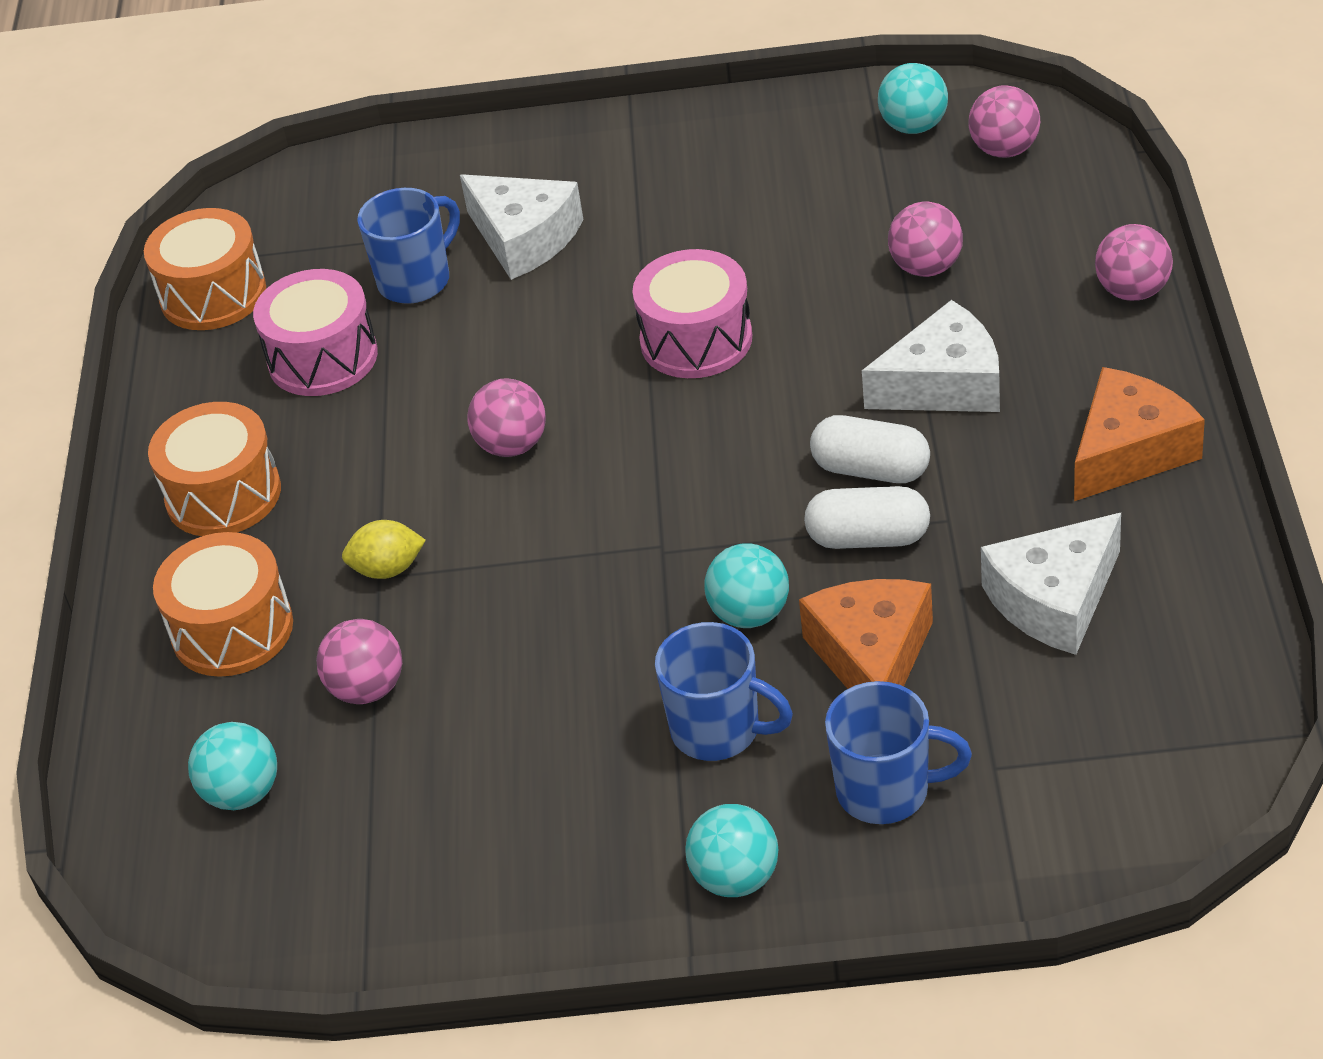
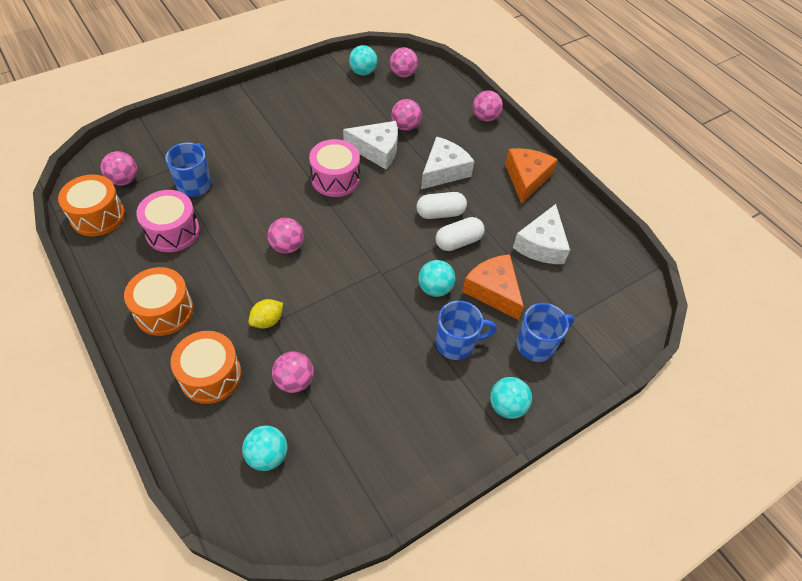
camera: 40 degrees left, 10 degrees up
white cheese [460,174,583,280] -> white cheese moved to [343,121,398,169]
none -> pink ball [101,151,137,186]

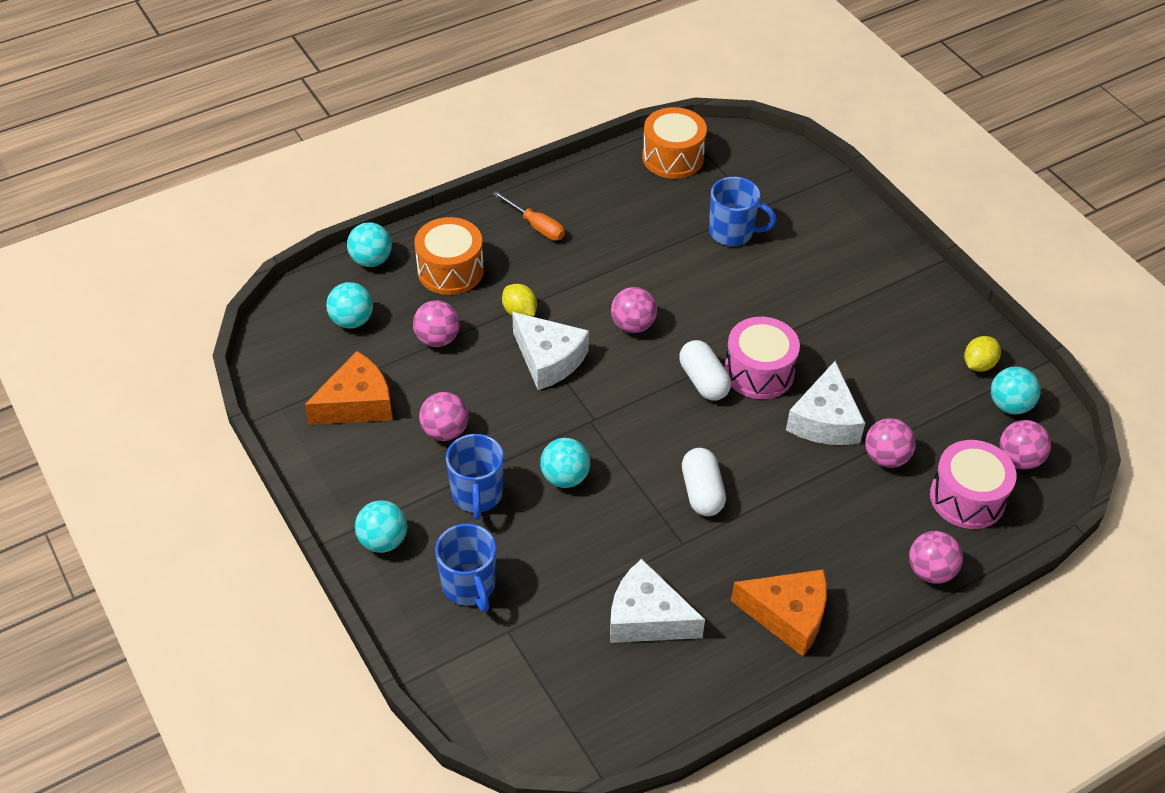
camera: 95 degrees right, 5 degrees down
pink ball [101,151,137,186] -> pink ball moved to [419,392,468,441]
orange drum [124,267,193,336] -> orange screwdriver [493,191,565,240]
pink drum [136,190,200,252] -> pink drum moved to [930,440,1016,529]
white cheese [421,136,474,189] -> white cheese moved to [512,312,589,390]
white capsule [436,217,485,251] -> white capsule moved to [679,340,731,400]
orange cheese [462,254,524,320] -> orange cheese moved to [305,351,393,425]
none -> turquoise ball [347,222,392,267]
none -> yellow lemon [964,336,1001,372]

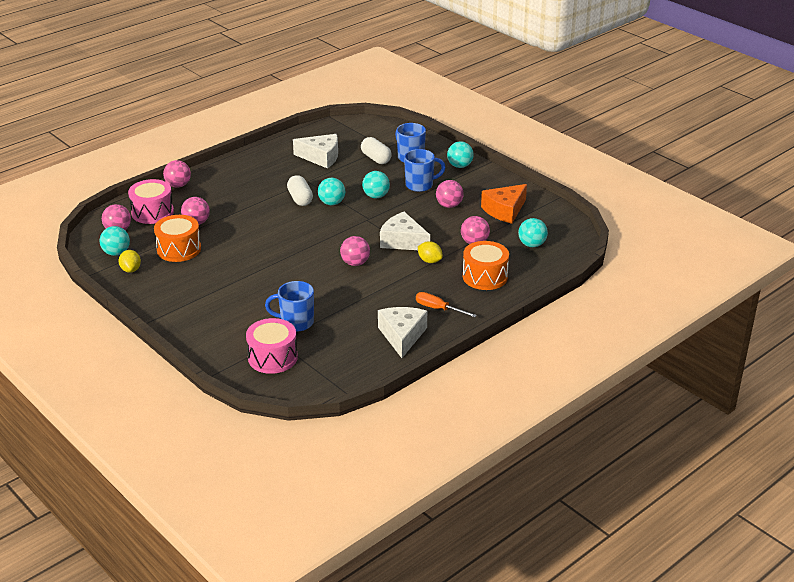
camera: 170 degrees right, 15 degrees down
turquoise ball [347,222,392,267] -> turquoise ball moved to [318,178,345,205]
blue mug [446,434,504,520] -> blue mug turned 90 degrees clockwise [404,149,446,192]
orange drum [642,107,707,179] -> orange drum moved to [154,215,201,262]
white capsule [679,340,731,400] -> white capsule moved to [361,137,392,164]
pink drum [725,317,800,399] -> pink drum moved to [246,318,298,374]
orange cheese [731,569,827,656] -> none
white cheese [786,361,865,445] -> white cheese moved to [378,307,427,358]
yellow lemon [964,336,1001,372] -> yellow lemon turned 45 degrees counterclockwise [119,250,141,273]

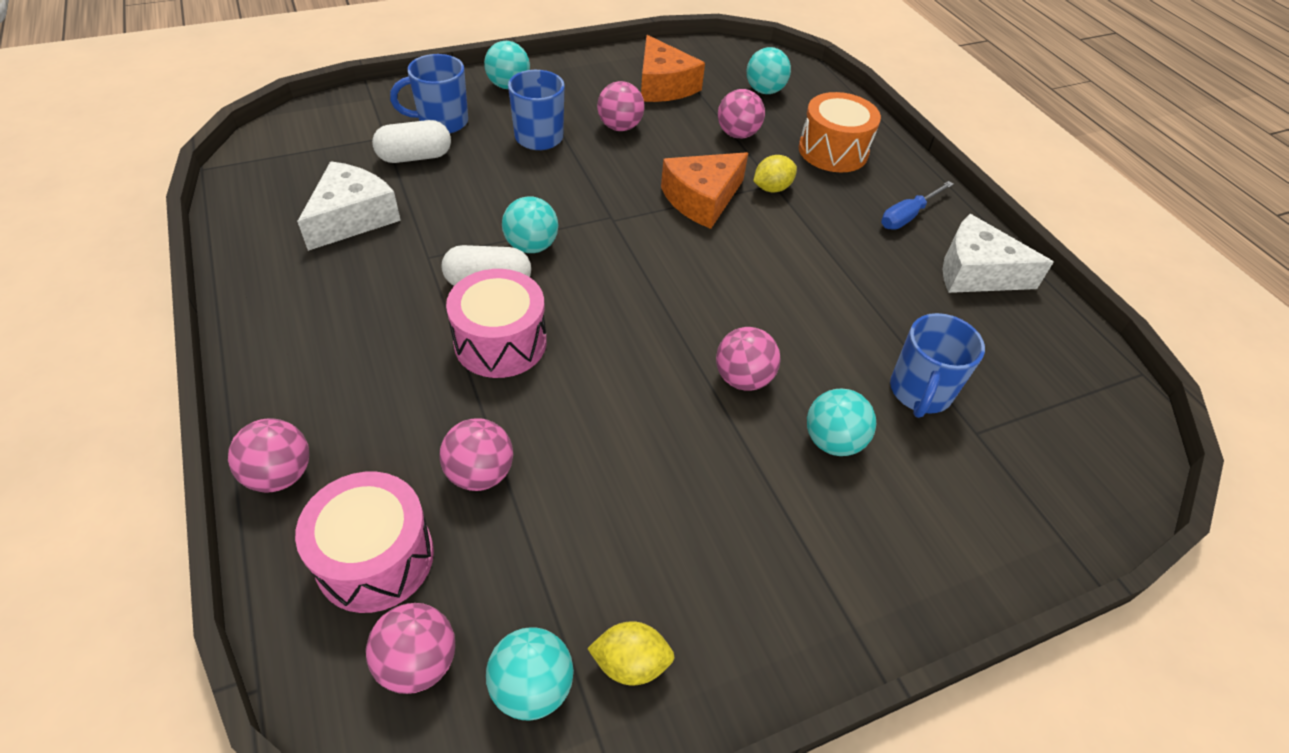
camera: 75 degrees left, 15 degrees up
orange drum [154,215,201,262] -> none
pink drum [246,318,298,374] -> pink drum moved to [446,269,546,378]
pink ball [340,236,370,266] -> pink ball moved to [716,327,781,391]
turquoise ball [362,171,390,198] -> turquoise ball moved to [807,389,876,456]
white cheese [380,212,430,250] -> orange cheese [661,152,748,229]
orange screwdriver [416,292,477,317] -> blue screwdriver [881,181,954,230]

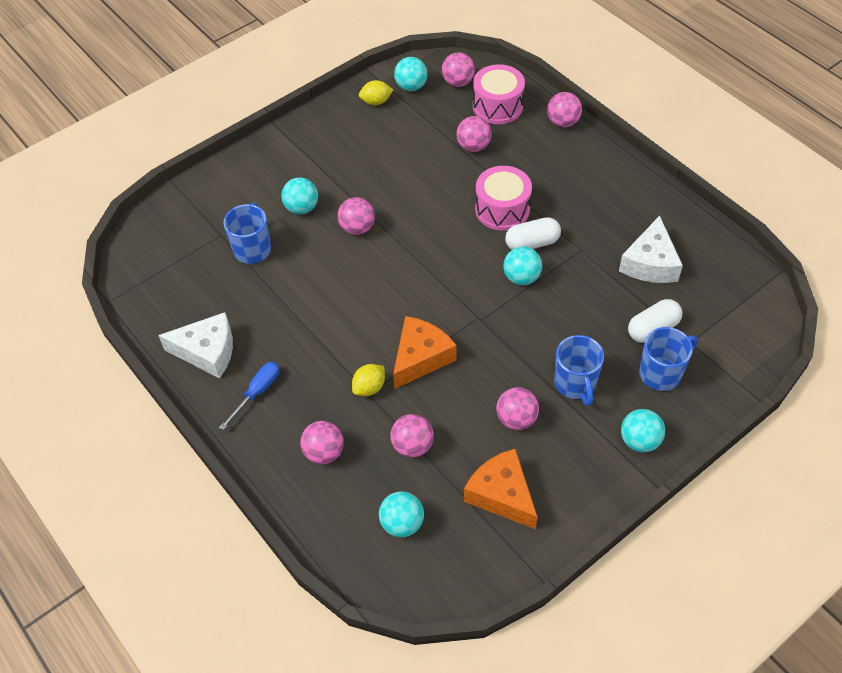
camera: 170 degrees right, 5 degrees up
orange drum [799,92,881,172] -> pink ball [300,421,344,464]

